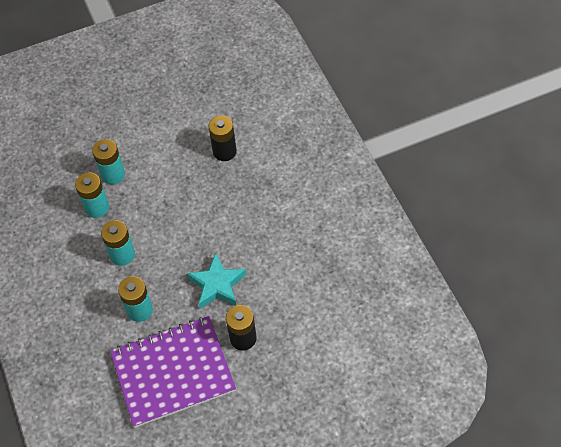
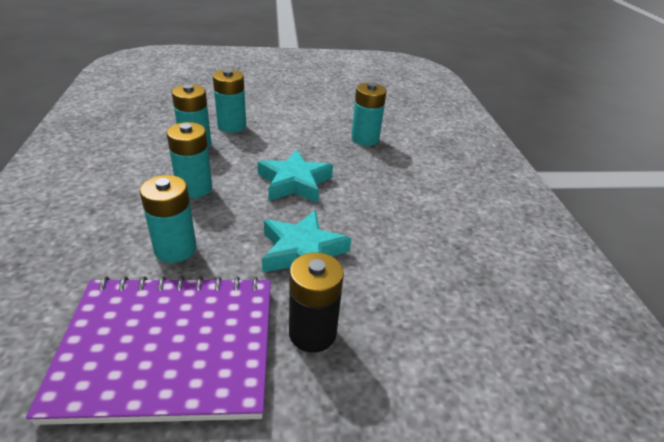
camera: 10 degrees right, 20 degrees down
black battery [209,116,237,161] -> turquoise battery [351,83,387,146]
none -> turquoise star [258,149,333,203]

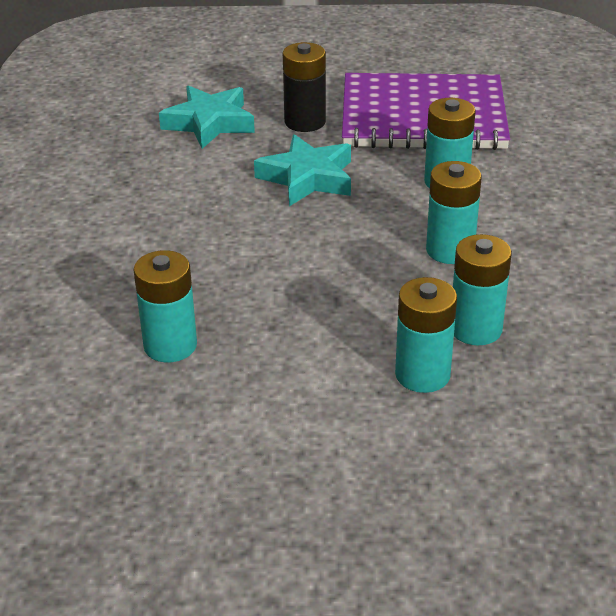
camera: 170 degrees left, 0 degrees up
turquoise star [258,149,333,203] -> turquoise star moved to [159,85,255,149]

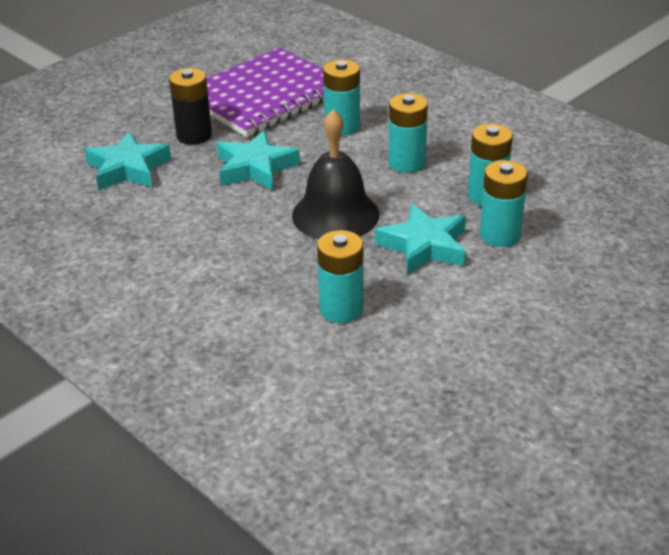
camera: 45 degrees left, 0 degrees up
none -> black bell [292,109,379,239]
none -> turquoise star [375,204,466,275]

